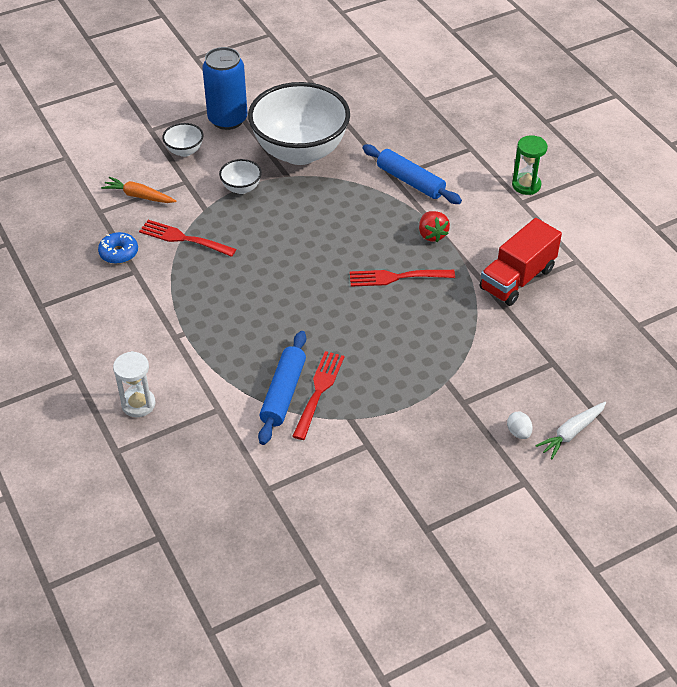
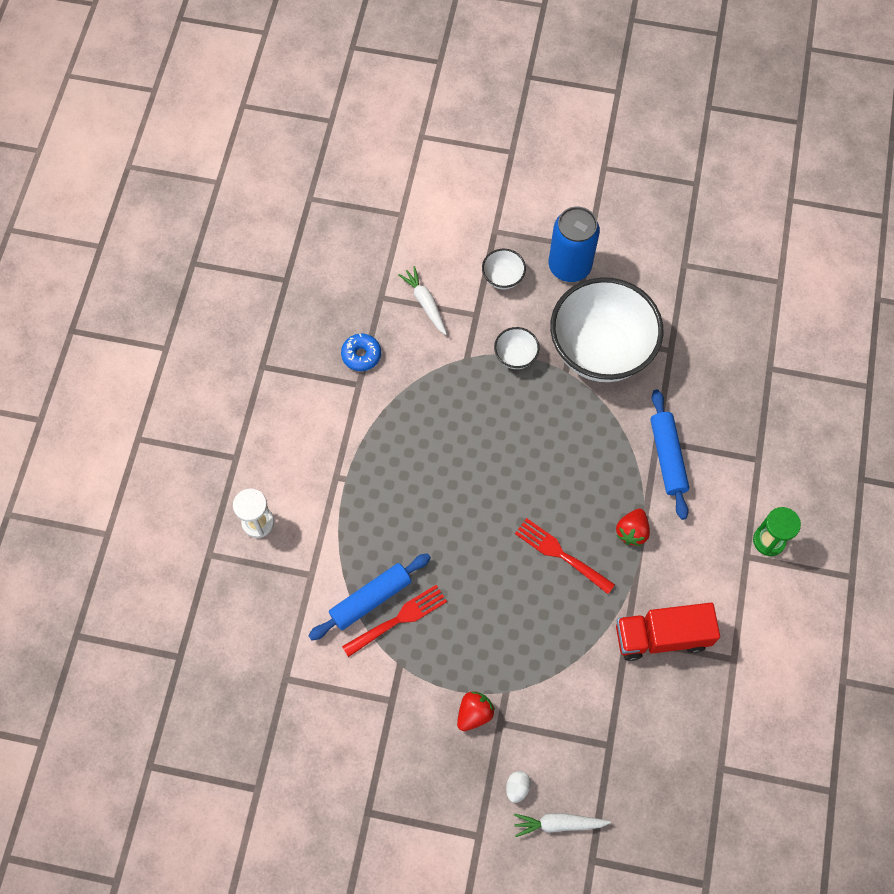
camera: 40 degrees right, 20 degrees up
orange carrot [101,177,177,203] -> white carrot [398,266,447,335]
red fork [139,220,236,257] -> none
none -> red strawberry [457,691,495,731]

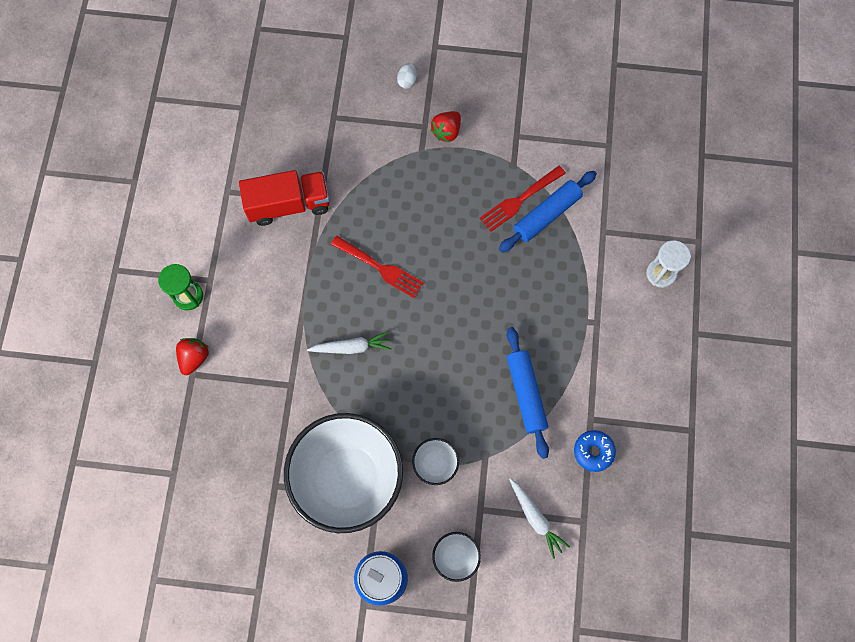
camera: 175 degrees right, 5 degrees up
white carrot [514,813,611,837] -> white carrot moved to [307,331,391,354]
red strawberry [616,508,650,546] -> red strawberry moved to [176,338,209,375]
blue rolling pin [651,389,689,520] -> blue rolling pin moved to [507,327,549,459]

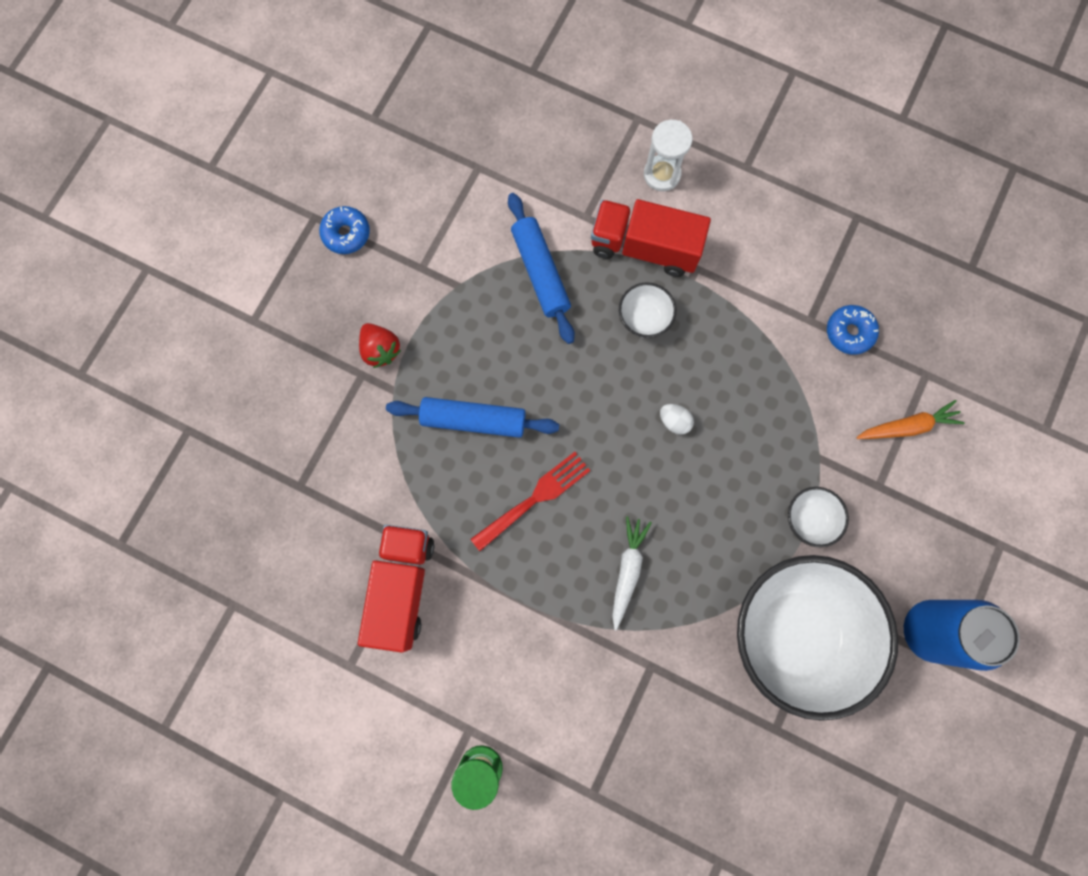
camera: 70 degrees left, 5 degrees up
red strawberry [176,338,209,375] -> none
white egg [397,63,417,89] -> white egg moved to [660,404,694,435]
white bowl [432,532,481,582] -> white bowl moved to [619,282,676,338]
red fork [479,166,566,232] -> none
blue rolling pin [507,327,549,459] -> blue rolling pin moved to [386,397,559,438]
white carrot [509,478,570,559] -> orange carrot [856,400,965,439]
none -> blue donut [319,206,370,254]
none -> red truck [591,199,711,277]

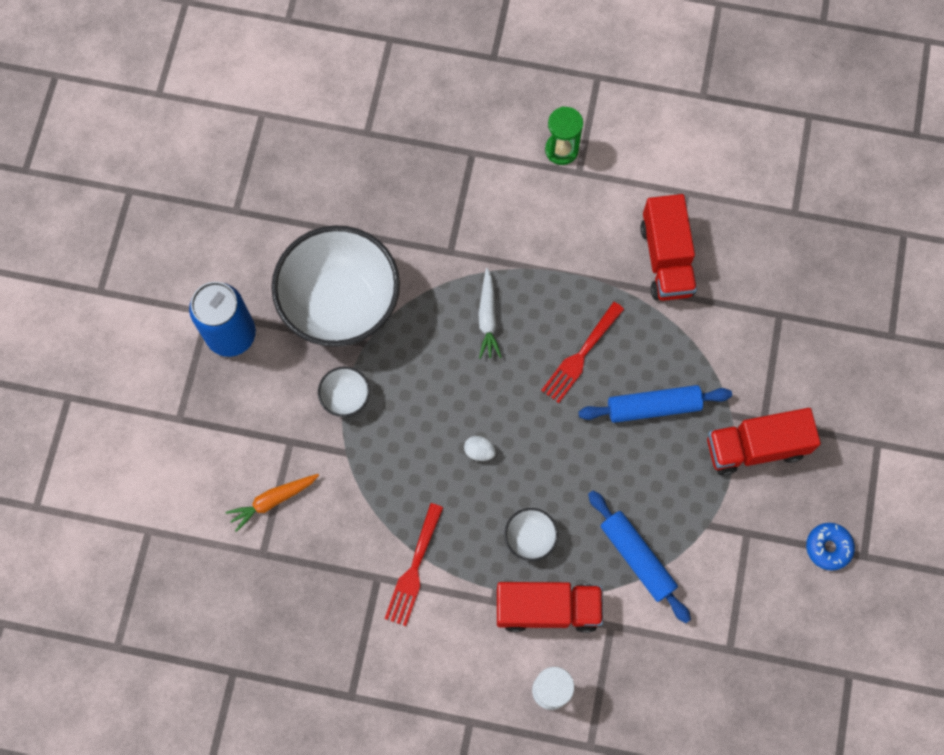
camera: 165 degrees right, 5 degrees down
red strawberry [359,323,401,368] -> red truck [707,408,821,476]
blue donut [827,305,879,355] -> none
none -> red fork [384,503,444,626]

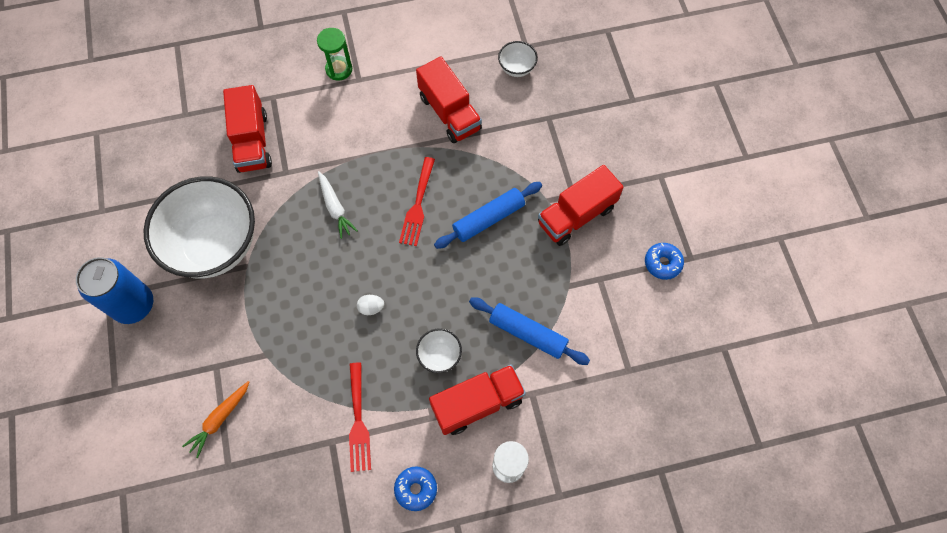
camera: 25 degrees left, 5 degrees down
white bowl [318,367,370,417] -> white bowl moved to [498,41,538,77]
none -> red truck [223,85,272,173]
none -> blue donut [394,466,437,511]

